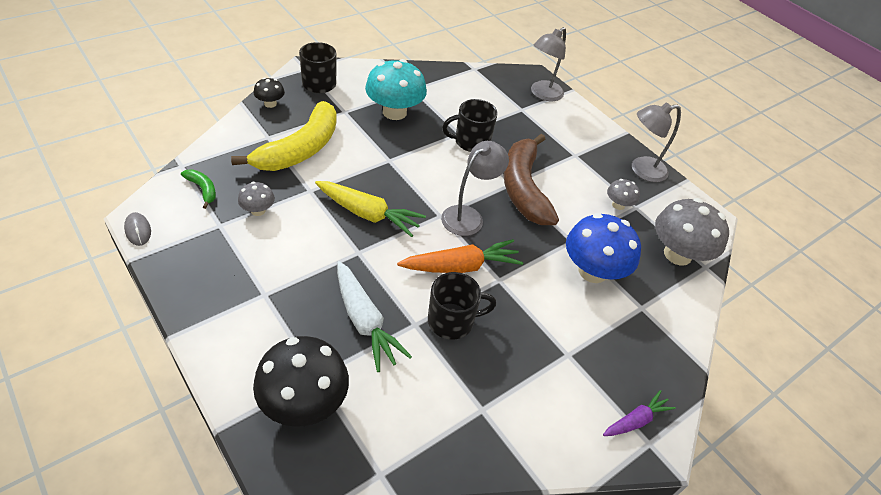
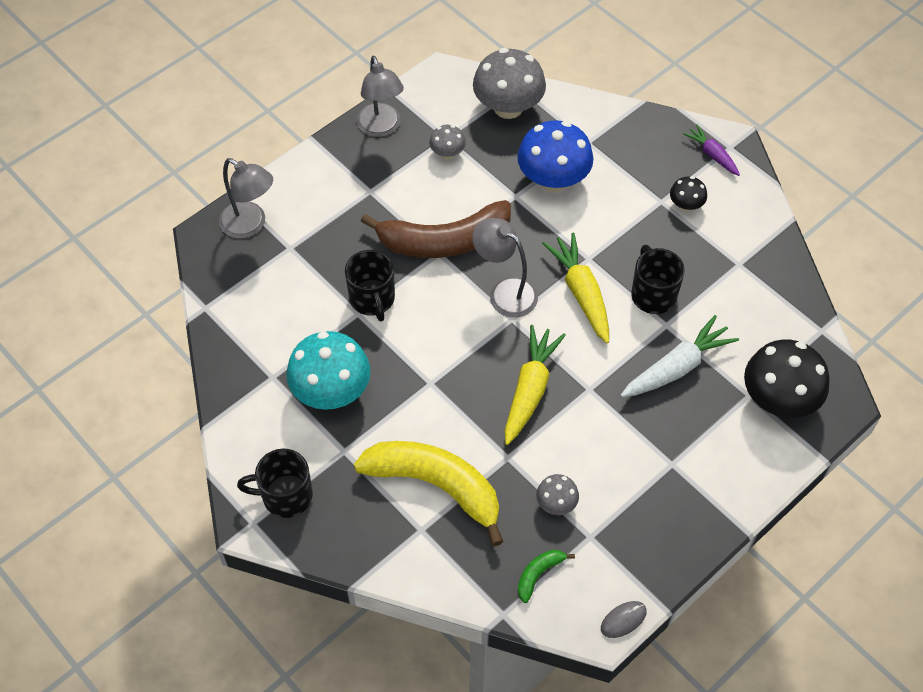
camera: 90 degrees left, 10 degrees up
black mushroom [254,78,285,108] -> black mushroom moved to [670,176,707,211]
orange carrot [397,239,523,273] -> yellow carrot [542,233,609,343]

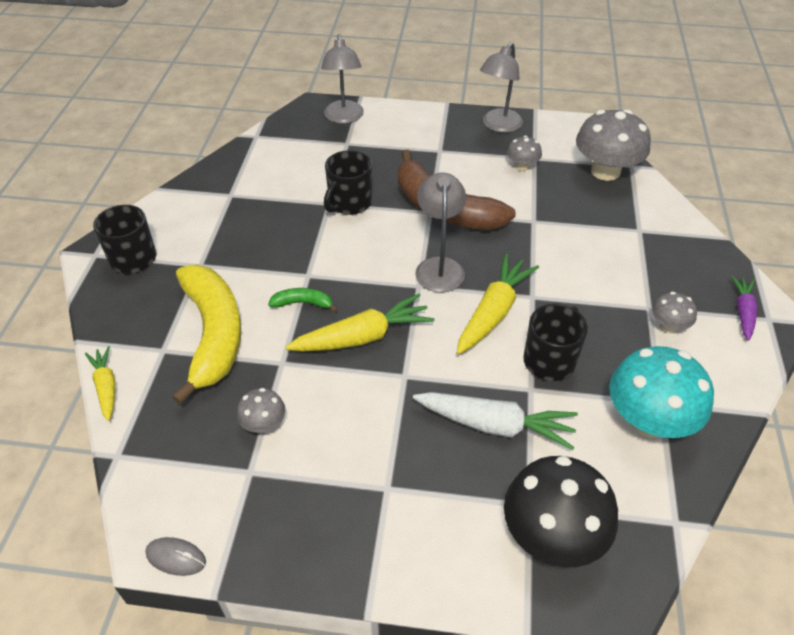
camera: 50 degrees right, 10 degrees down
turquoise mushroom [286,331,371,410] -> turquoise mushroom moved to [609,346,714,438]
blue mushroom [517,120,593,192] -> none
green banana [518,550,575,603] -> green banana moved to [268,288,338,312]
black mushroom [670,176,707,211] -> grey mushroom [652,292,697,333]
none -> yellow carrot [85,346,115,421]

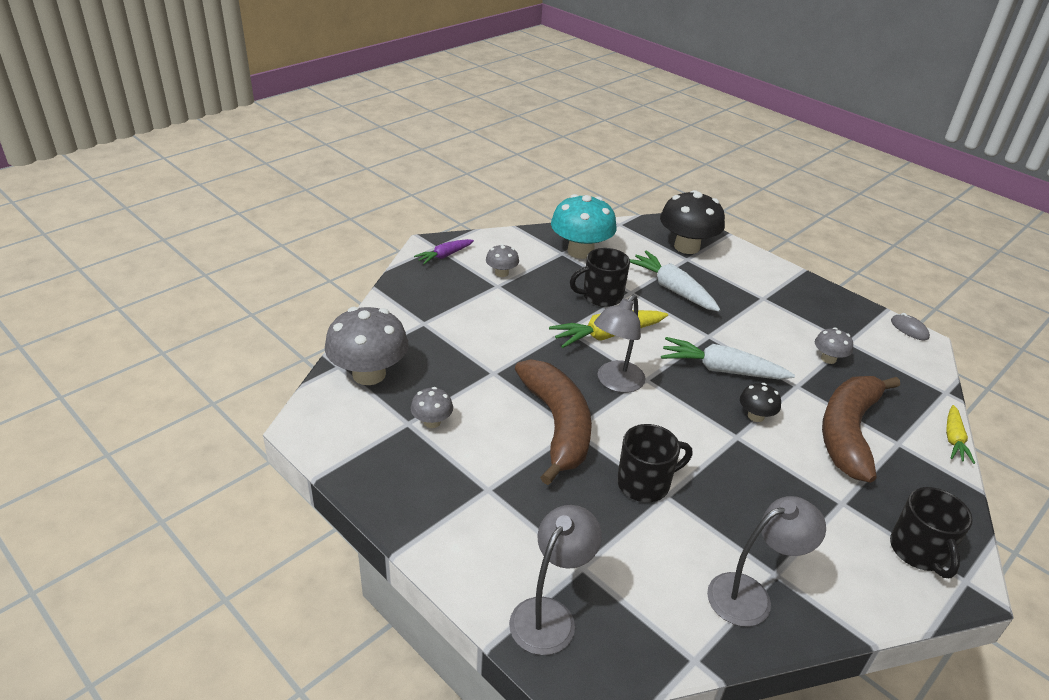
camera: 145 degrees left, 10 degrees down
yellow banana [172,265,241,405] -> brown banana [822,376,900,483]
green banana [268,288,338,312] -> black mushroom [740,383,781,422]
yellow carrot [286,294,434,351] -> white carrot [661,337,795,380]
grey lamp [480,42,523,133] -> grey lamp moved to [707,496,826,627]

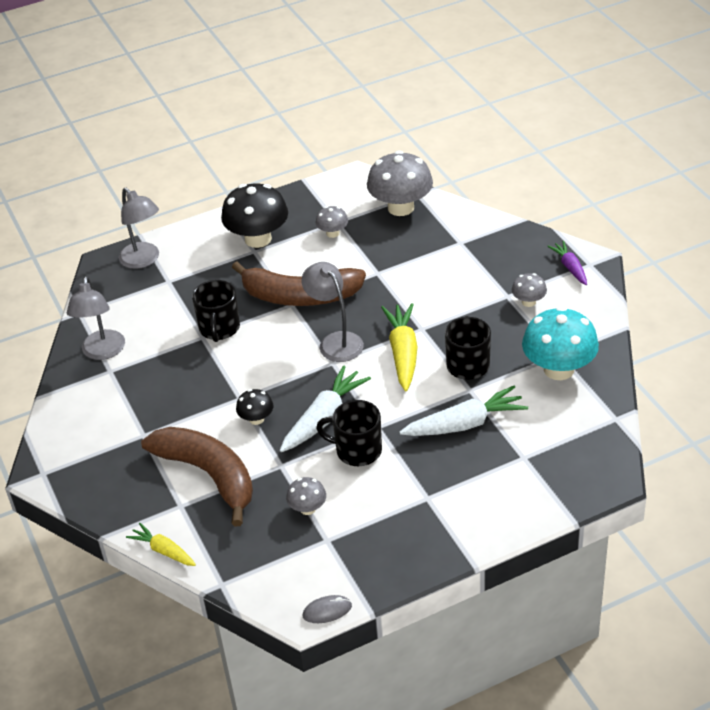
camera: 115 degrees right, 5 degrees up
black mushroom [660,190,725,254] -> black mushroom moved to [221,184,288,248]
black mug [890,487,973,578] -> black mug moved to [316,400,382,466]

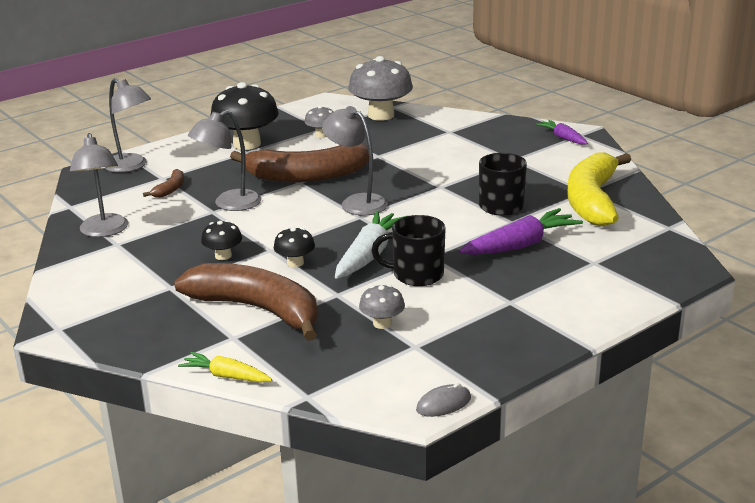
camera: 15 degrees left, 15 degrees down
black mug [192,280,240,342] -> grey lamp [188,110,261,211]
yellow carrot [381,303,418,391] -> none
white carrot [399,386,528,436] -> purple carrot [459,208,583,255]
grey mushroom [512,273,547,307] -> none
turquoise mushroom [522,307,599,380] -> yellow banana [567,152,631,227]
none -> brown banana [143,169,184,198]
none -> black mushroom [201,220,242,260]

